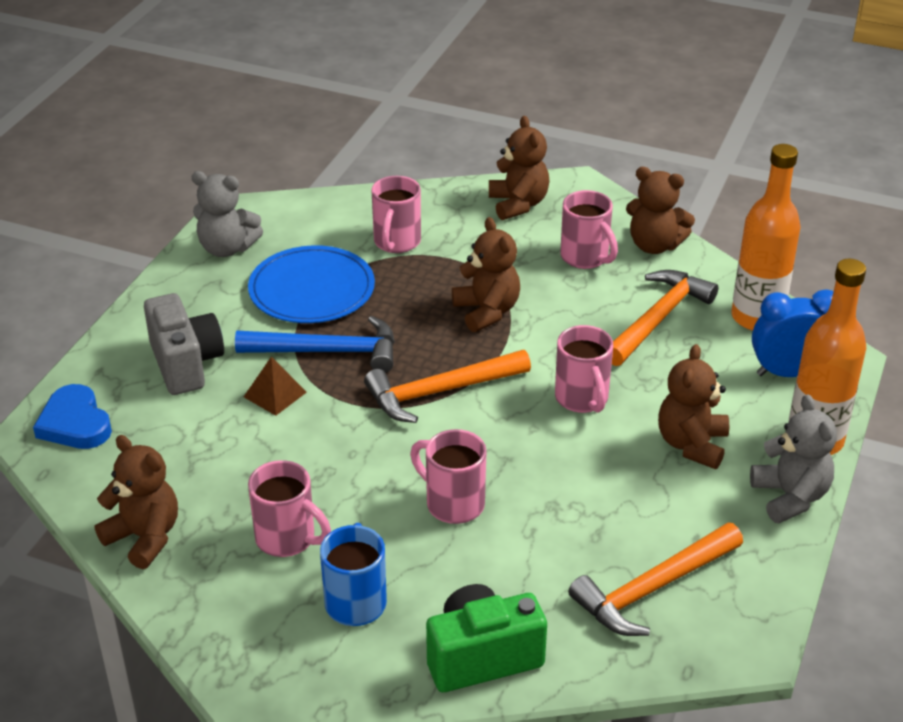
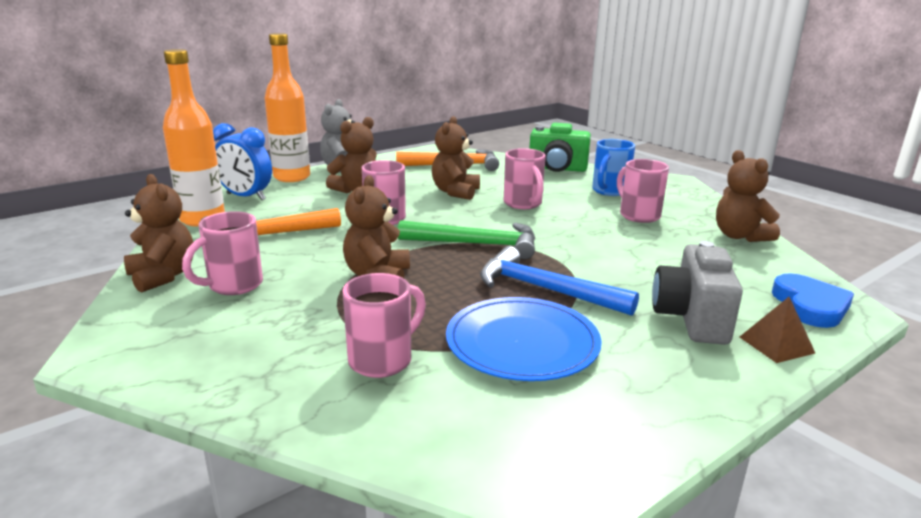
camera: 150 degrees left, 15 degrees down
grey teddy bear [191,171,263,257] -> none
brown pyramid [244,357,307,416] -> brown pyramid moved to [740,297,816,363]
orange hammer [364,350,531,423] -> green hammer [398,220,535,259]
brown teddy bear [489,116,550,220] -> brown teddy bear moved to [432,116,480,200]
pink mug [560,190,618,269] -> pink mug turned 135 degrees counterclockwise [182,211,263,295]

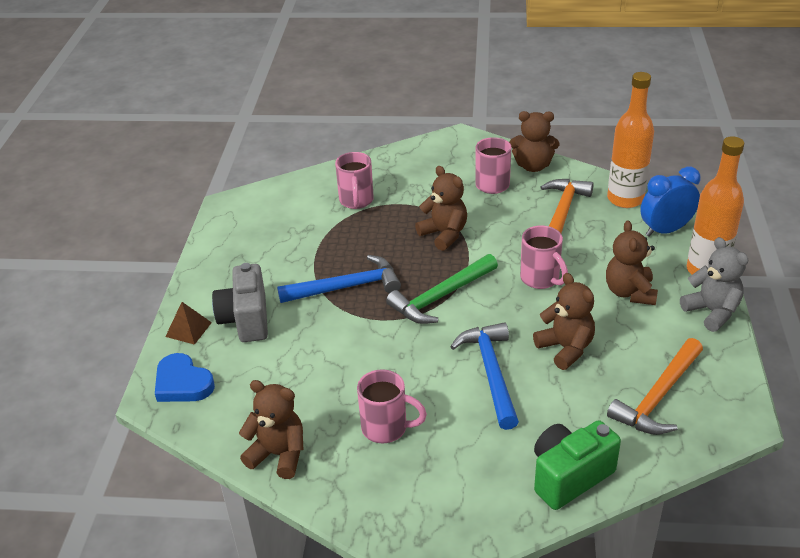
camera: 135 degrees right, 15 degrees up
blue plate [446,297,602,381] -> none
pink mug [504,148,546,209] -> blue hammer [450,322,519,430]
blue mug [592,139,635,196] -> none
grey camera [652,241,743,345] -> grey camera turned 150 degrees counterclockwise [212,263,268,342]

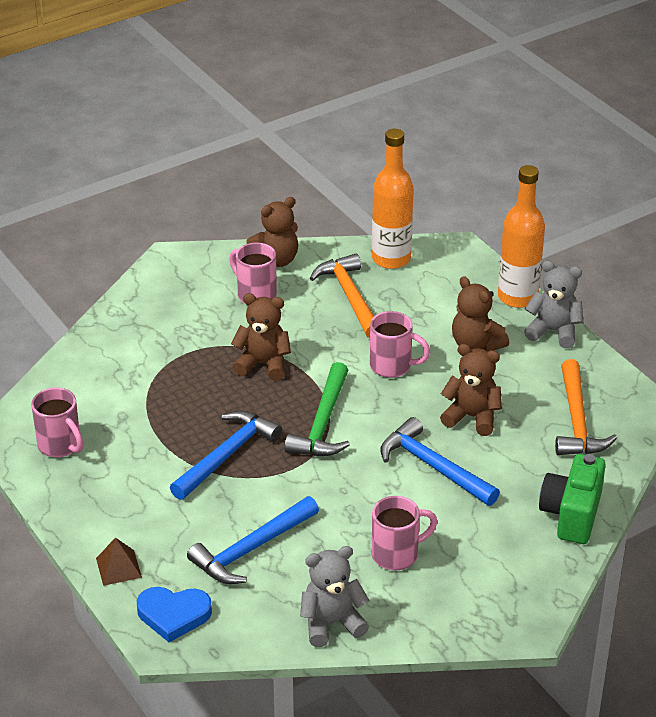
camera: 40 degrees left, 0 degrees up
grey camera [212,263,268,342] -> none
brown teddy bear [239,380,304,479] -> grey teddy bear [300,546,369,647]
pink mug [335,152,374,209] -> pink mug moved to [31,387,83,457]
blue clock [640,167,701,237] -> none
none -> blue hammer [187,496,319,584]

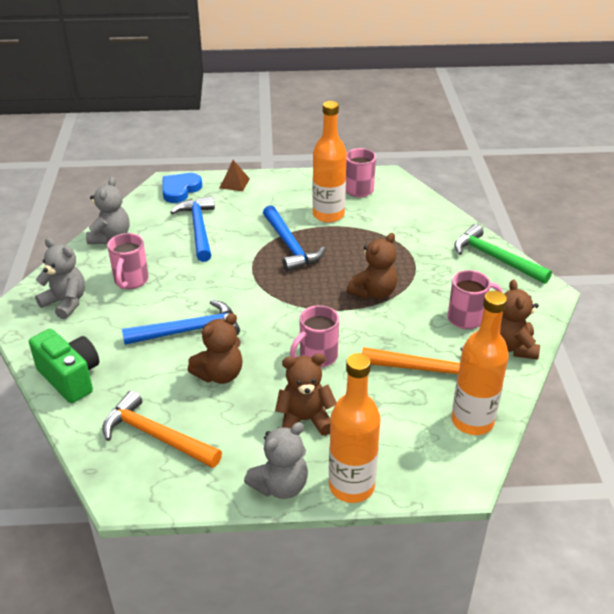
camera: 120 degrees right, 0 degrees up
green hammer [285,362,350,456] -> green hammer moved to [454,224,552,284]
none -> grey teddy bear [35,238,85,319]
none -> orange bottle [312,101,347,223]

